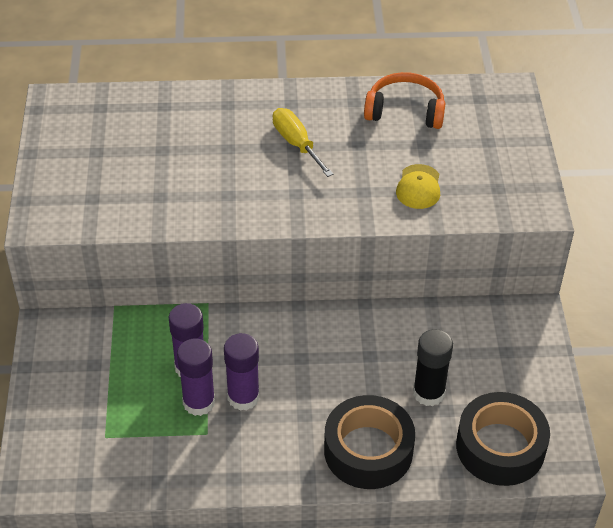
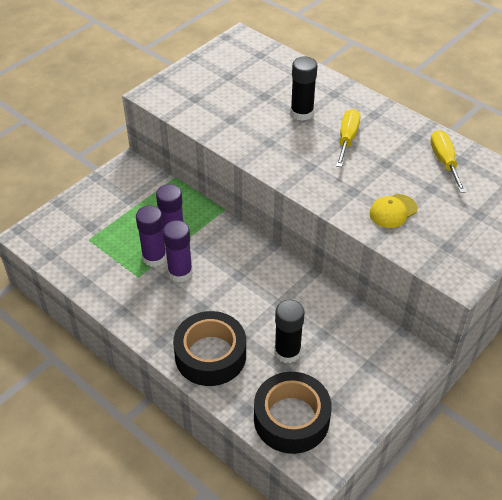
camera: 45 degrees right, 0 degrees up
orange headphones [364,72,445,129] -> yellow screwdriver [430,130,466,193]
none -> black glue stick [290,57,318,121]

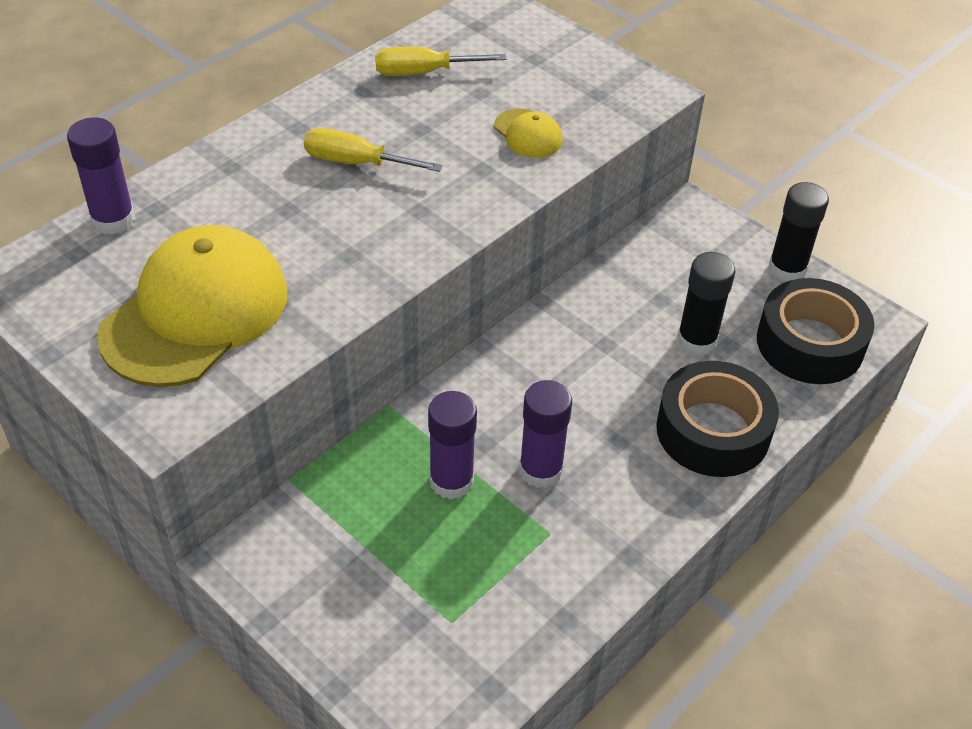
camera: 90 degrees left, 0 degrees up
purple glue stick [136,205,167,267] -> purple glue stick moved to [67,117,135,235]
black glue stick [290,57,318,121] -> black glue stick moved to [768,182,829,282]
none -> yellow cap [97,225,287,387]

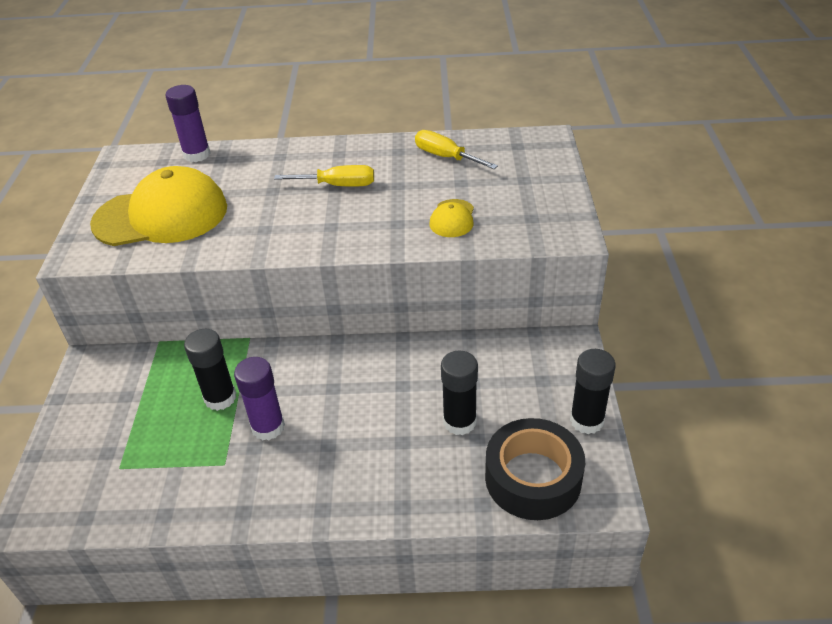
camera: 50 degrees right, 5 degrees down
yellow screwdriver [304,128,443,172] -> yellow screwdriver turned 120 degrees clockwise [274,165,374,186]
purple glue stick [428,391,477,499] -> black glue stick [184,329,236,411]
black tape [656,361,779,477] -> none

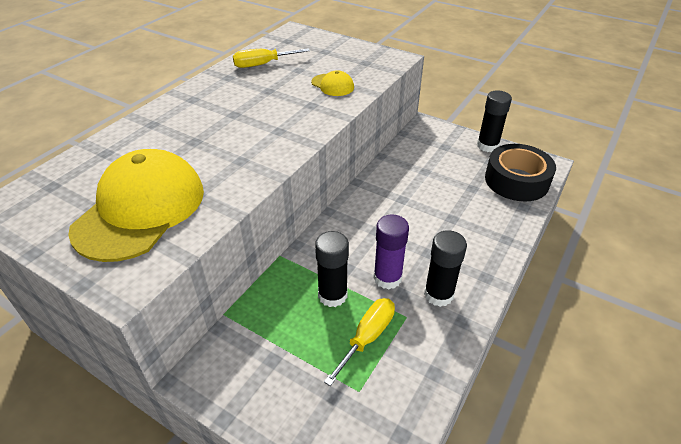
camera: 60 degrees left, 0 degrees up
purple glue stick [166,85,211,162] -> none
yellow screwdriver [274,165,374,186] -> yellow screwdriver moved to [324,298,395,386]
black glue stick [441,351,478,435] -> black glue stick moved to [424,230,467,307]

